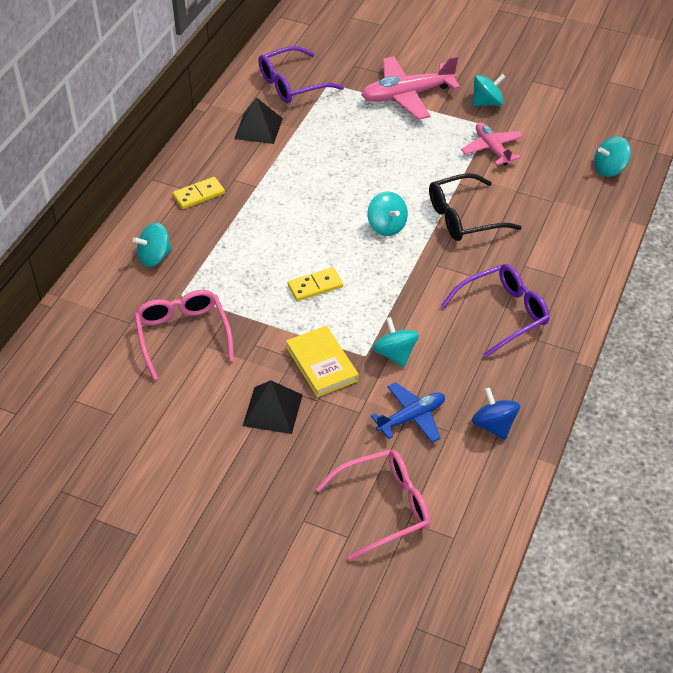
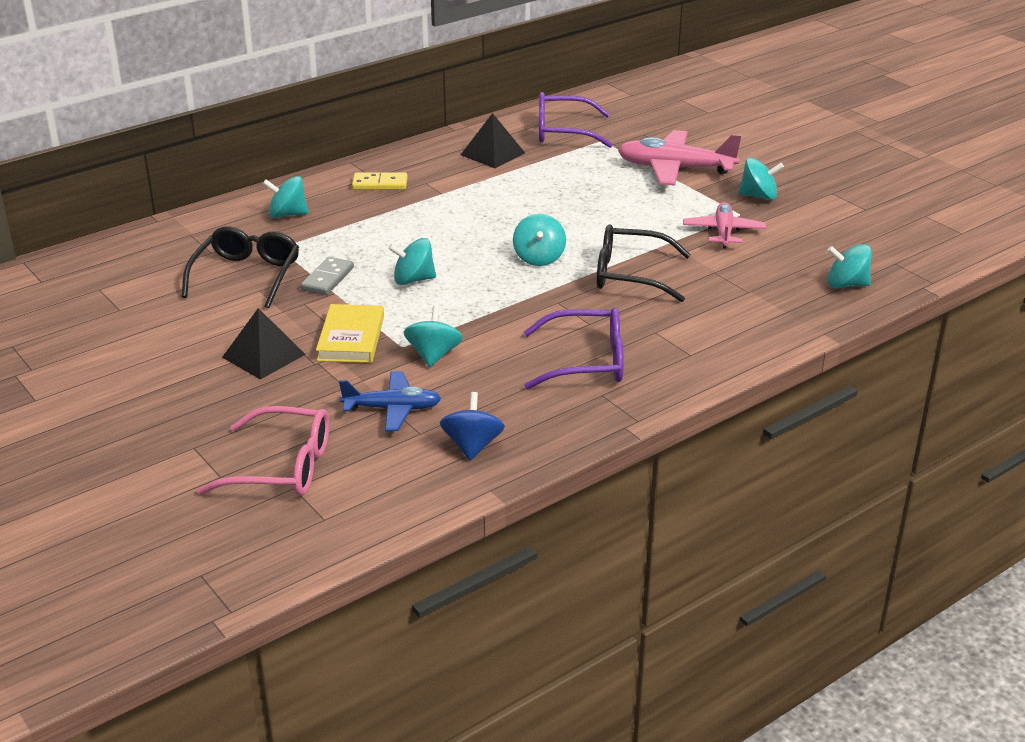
camera: 30 degrees right, 15 degrees down
pink glasses [134,290,234,380] -> black glasses [182,226,299,308]
yellow domino [287,267,343,301] -> turquoise spinning top [388,238,436,285]
none -> grey domino [301,257,354,295]

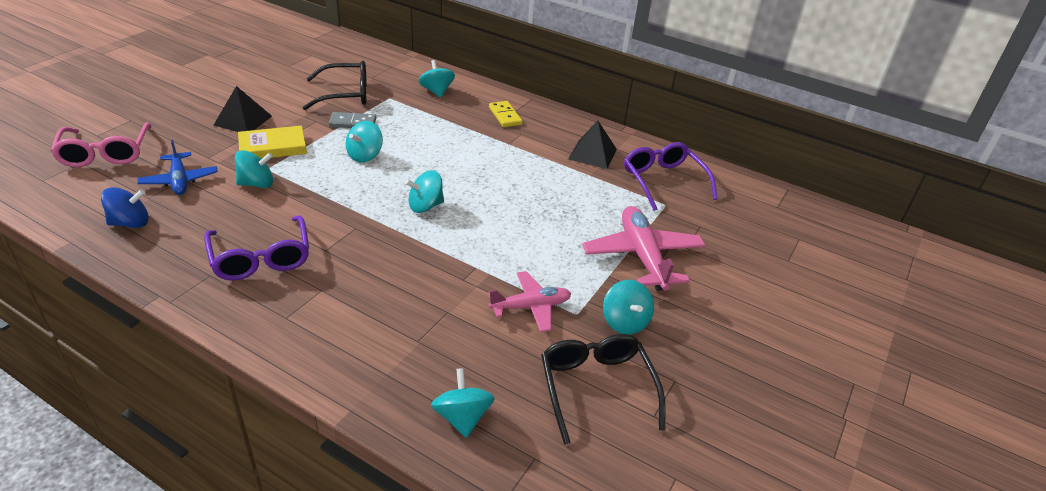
camera: 65 degrees right, 5 degrees up
turquoise spinning top [388,238,436,285] -> turquoise spinning top turned 120 degrees counterclockwise [346,121,383,163]
black glasses [597,224,691,302] -> black glasses moved to [541,334,666,445]

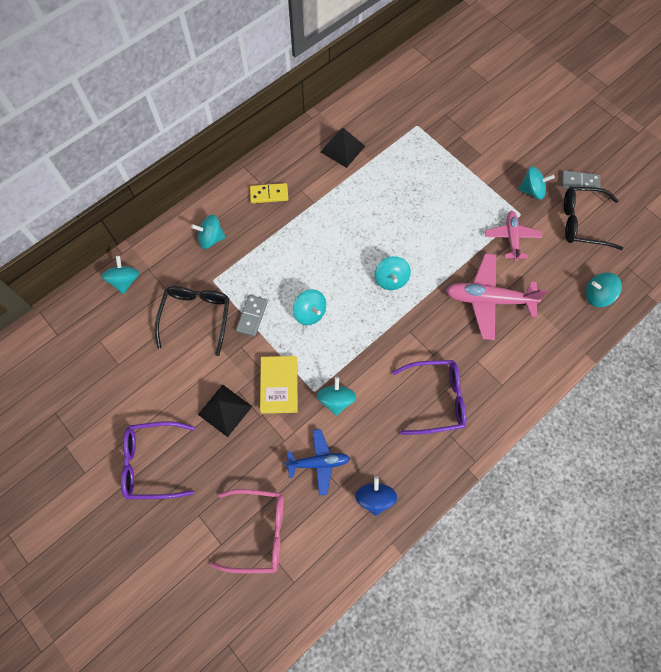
camera: 70 degrees left, 30 degrees up
pink plane [582,206,706,291] -> pink plane moved to [446,253,548,340]
purple glasses [624,142,718,211] -> purple glasses moved to [121,421,195,499]
none -> turquoise spinning top [101,256,139,294]
none -> grey domino [562,170,600,192]

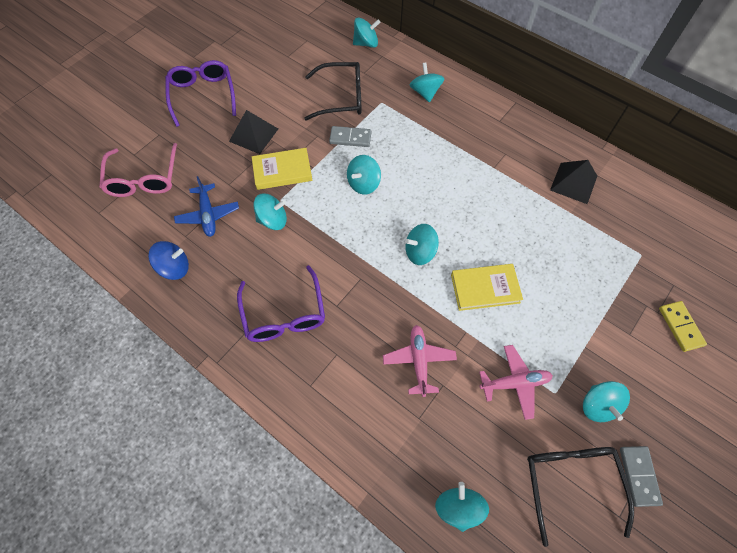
camera: 80 degrees right, 5 degrees down
yellow domino [250,183,288,203] -> yellow domino moved to [659,301,707,352]
pink plane [446,253,548,340] -> pink plane [383,325,457,397], size x0.63
none -> yellow book [451,264,523,311]

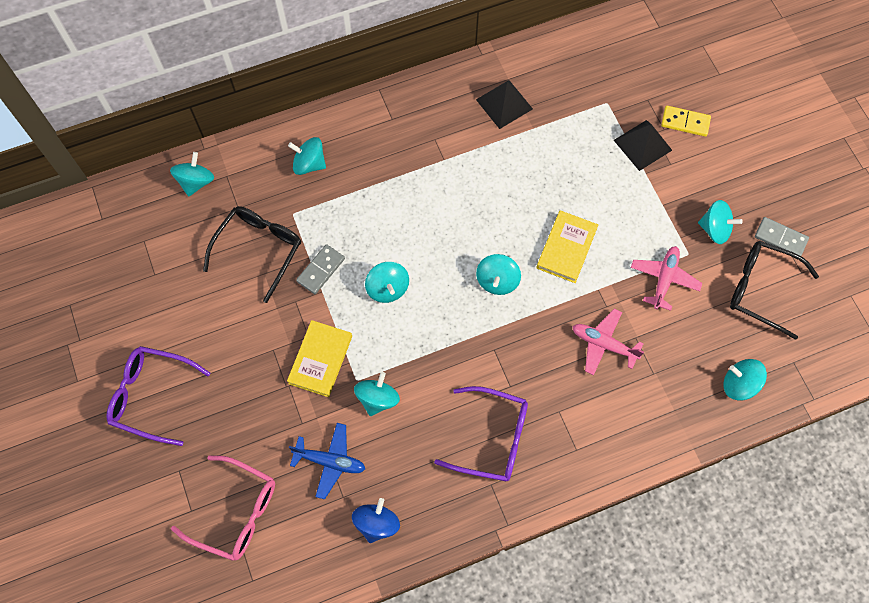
camera: 60 degrees left, 5 degrees up
black pyramid [229,110,278,154] -> black pyramid moved to [614,120,672,171]

